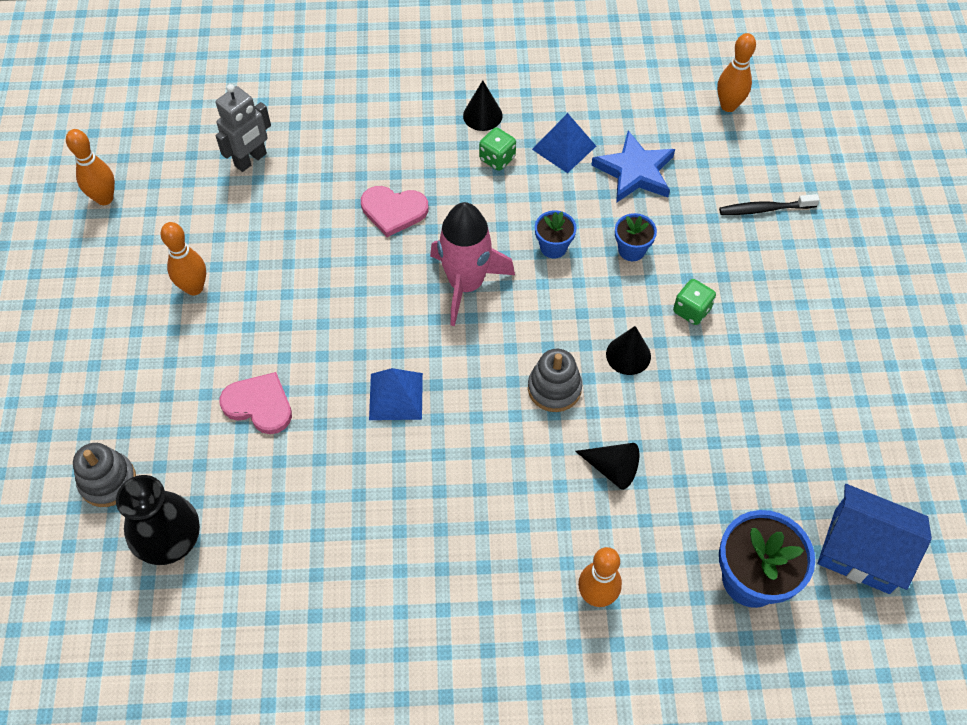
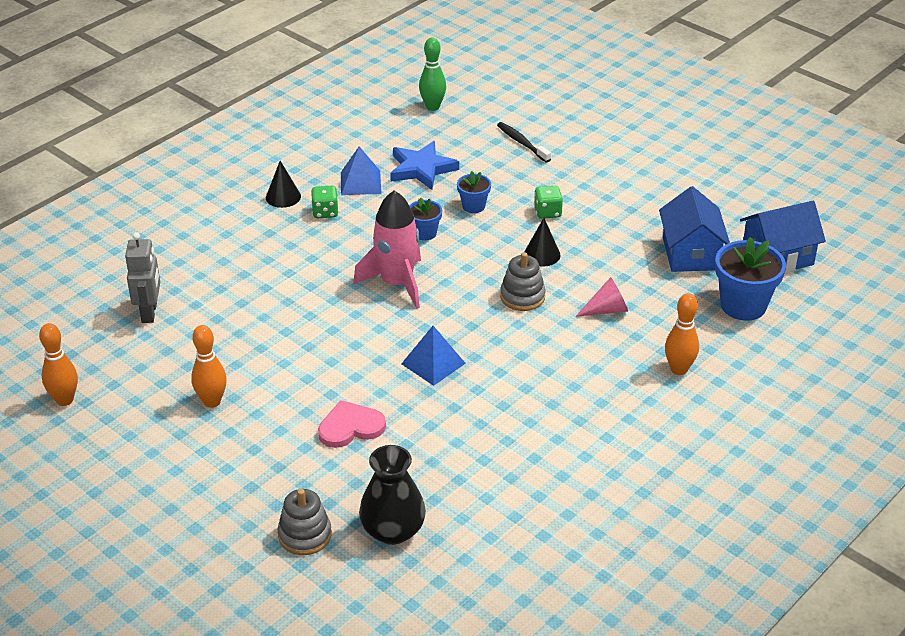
camera: 45 degrees left, 20 degrees down
pink heart [361,186,428,237] -> none
black cone [575,443,639,490] -> pink cone [576,277,628,317]
orange bowling pin [717,33,756,112] -> green bowling pin [419,37,446,111]
black toothbrush [719,194,820,215] -> black toothbrush turned 105 degrees clockwise [497,122,551,163]
none -> blue house [659,186,730,272]

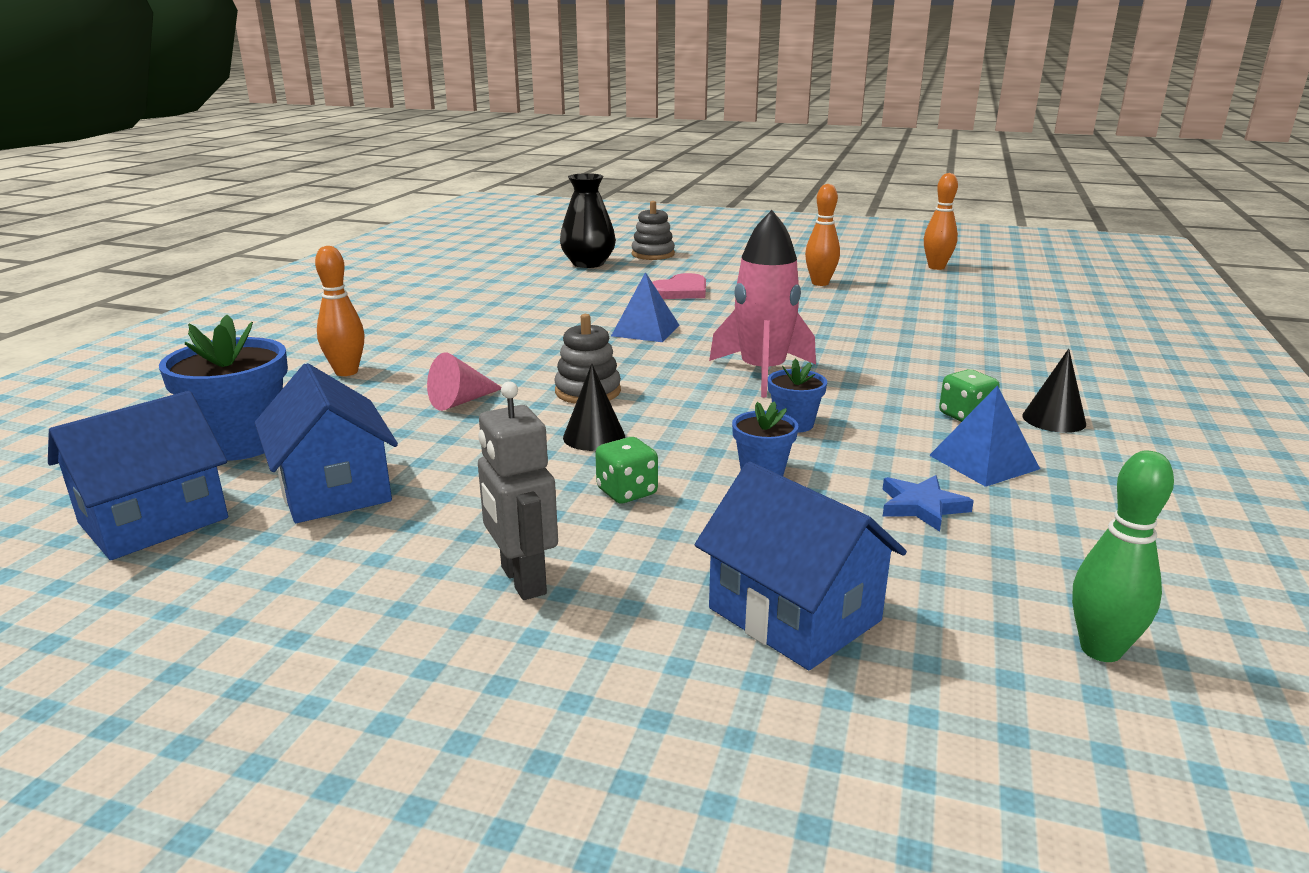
camera: 155 degrees right, 15 degrees down
grey robot [125,232,160,323] -> grey robot moved to [478,381,558,600]
blue star [390,141,459,190] -> blue star [883,475,974,532], size x0.61
black toothbrush [497,122,551,163] -> blue house [695,462,907,670]

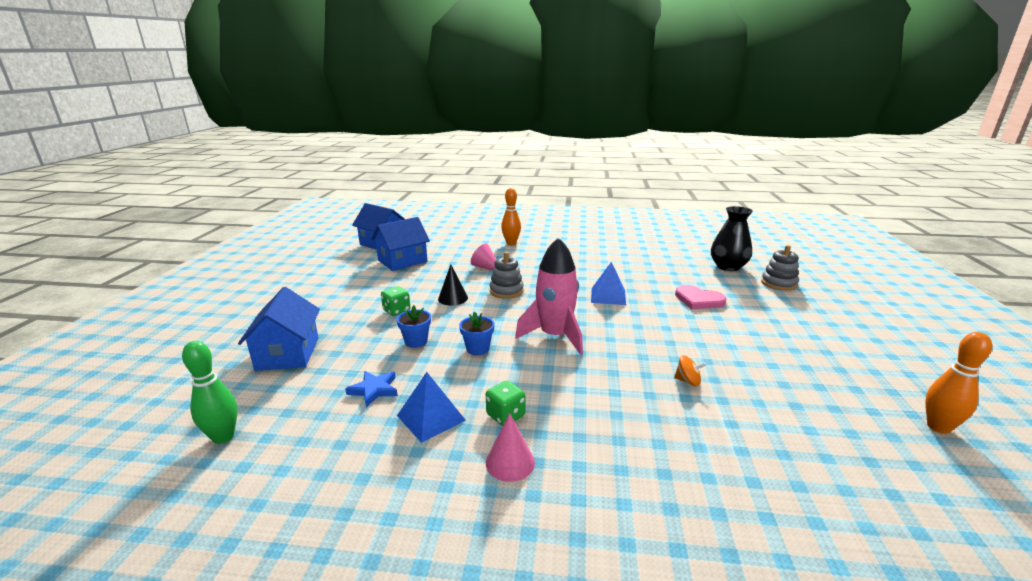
camera: 80 degrees right, 0 degrees up
blue flower pot [159,314,288,461] -> none
grey robot [478,381,558,600] -> none
blue house [695,462,907,670] -> blue house turned 45 degrees counterclockwise [238,287,320,371]
orange bowling pin [805,184,840,286] -> none
black cone [1022,349,1086,433] -> pink cone [486,413,535,482]
none -> orange spinning top [674,355,706,386]

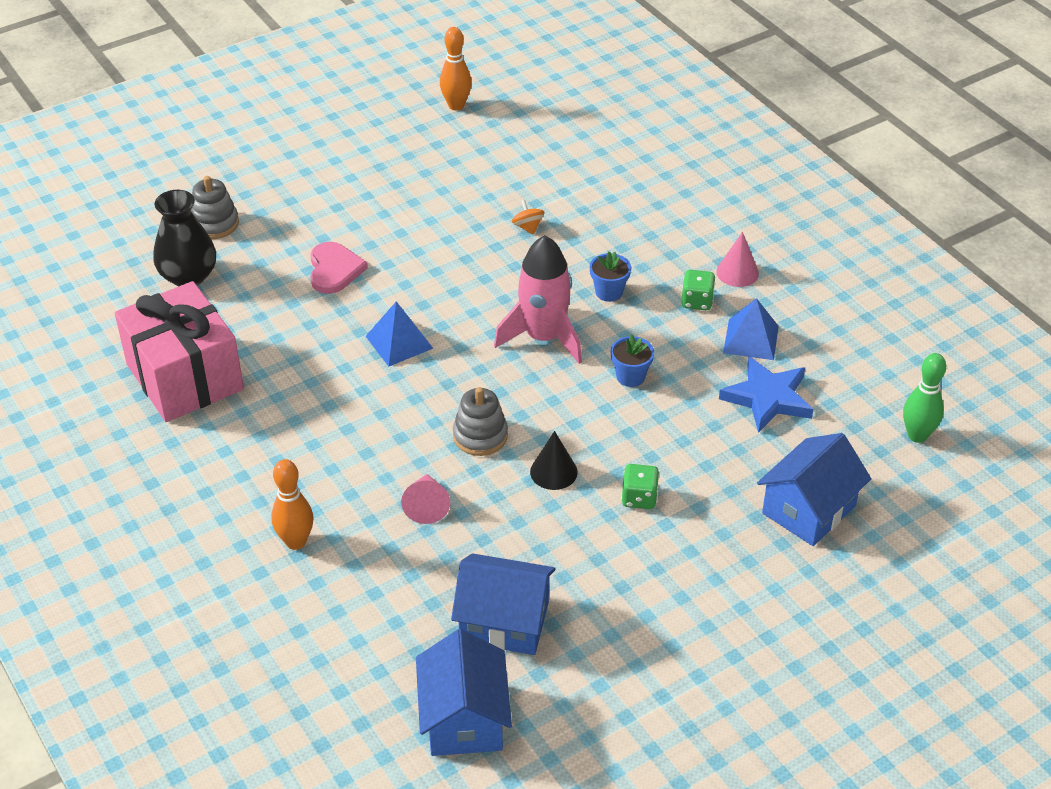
camera: 130 degrees left, 20 degrees up
blue star [345,371,398,407] -> blue star [719,356,814,433], size x1.63
blue flower pot [396,305,431,348] -> blue flower pot moved to [590,252,631,302]
none -> pink gift [115,281,244,422]

